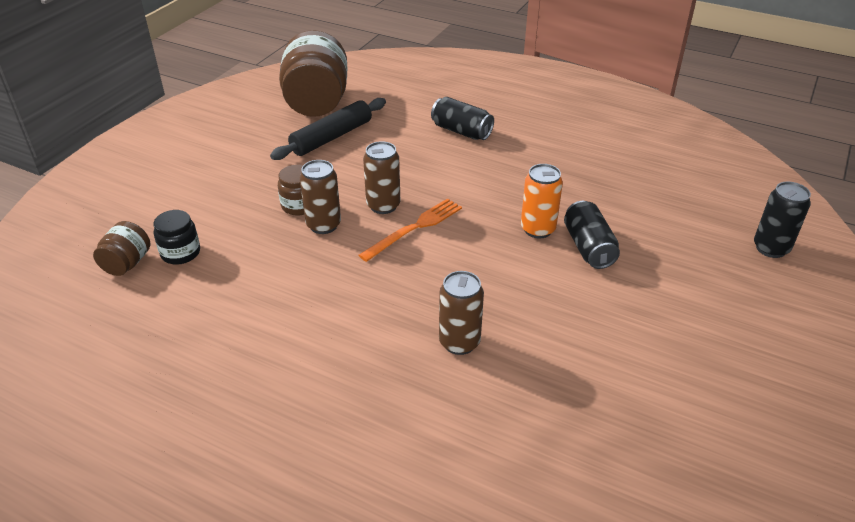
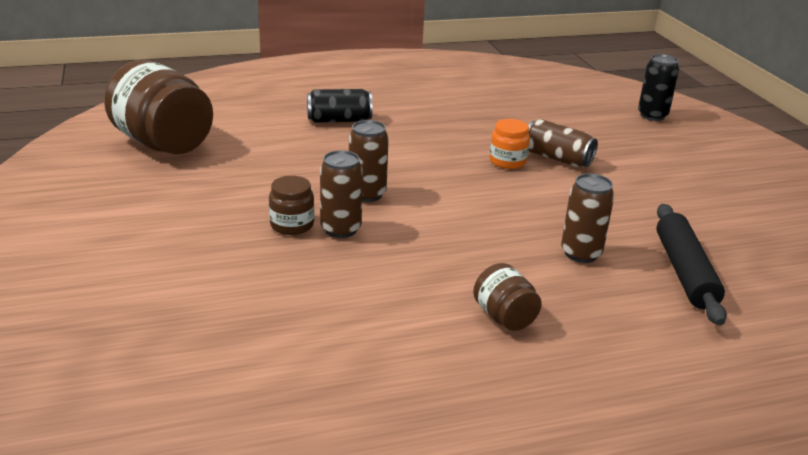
camera: 45 degrees left, 10 degrees down
brown jar [93,221,150,276] -> brown jar moved to [473,263,542,331]
black jar [153,210,200,265] -> none
black rolling pin [270,98,386,160] -> black rolling pin moved to [656,204,727,326]
orange fork [359,198,462,262] -> none
orange can [521,164,563,239] -> orange jar [490,119,530,169]
black can [564,201,620,269] -> brown can [528,119,598,167]

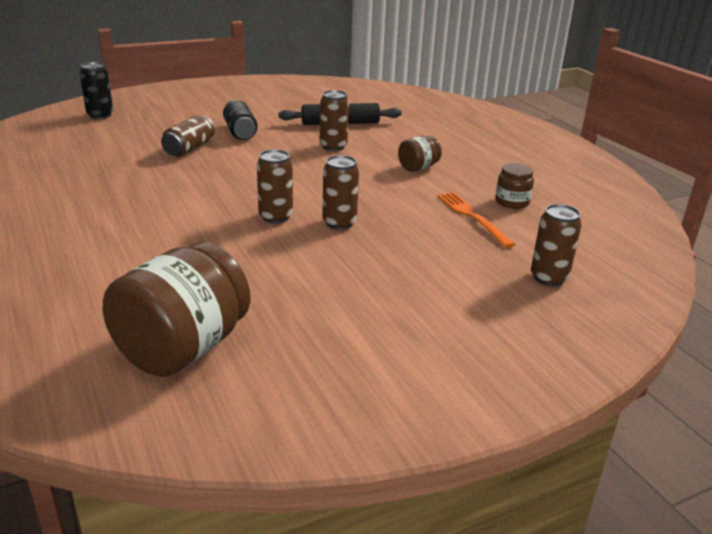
camera: 100 degrees left, 0 degrees up
brown jar [269,176,314,235] -> brown jar moved to [495,163,534,209]
black can [307,89,373,123] -> black can moved to [223,100,258,140]
orange jar [490,119,530,169] -> none
none -> orange fork [437,192,516,248]
none -> brown can [531,204,582,286]

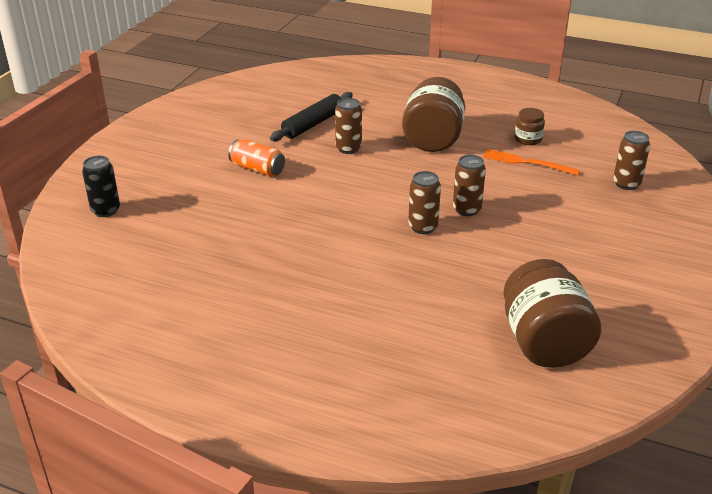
camera: 40 degrees left, 5 degrees up
brown can [161,115,215,157] -> none
black can [223,100,258,140] -> orange can [228,139,285,176]
brown jar [398,136,442,172] -> brown jar [402,77,465,152], size x2.07

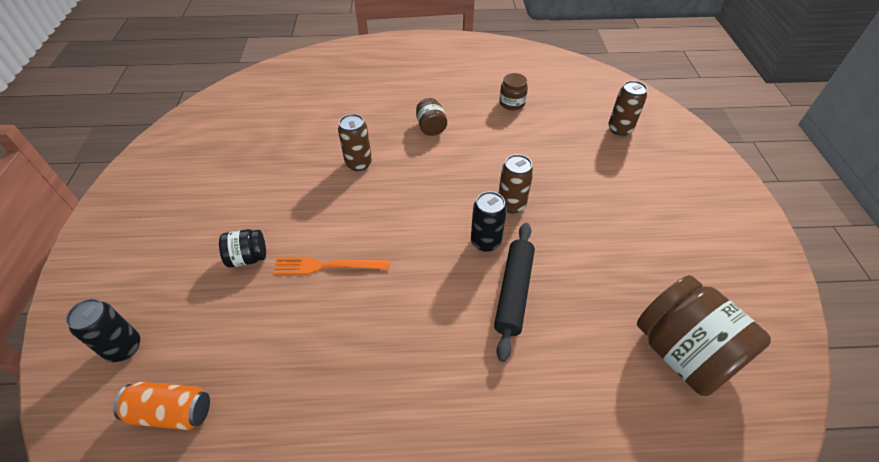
camera: 25 degrees left, 15 degrees up
orange can [228,139,285,176] -> orange can moved to [113,382,210,430]
black rolling pin [270,92,353,141] -> black rolling pin moved to [494,223,535,362]
brown jar [402,77,465,152] -> brown jar [416,98,447,136], size x0.48
brown can [408,171,441,234] -> black can [471,191,507,252]
orange fork [483,149,580,175] -> orange fork moved to [273,257,390,274]
none -> black jar [219,229,266,268]

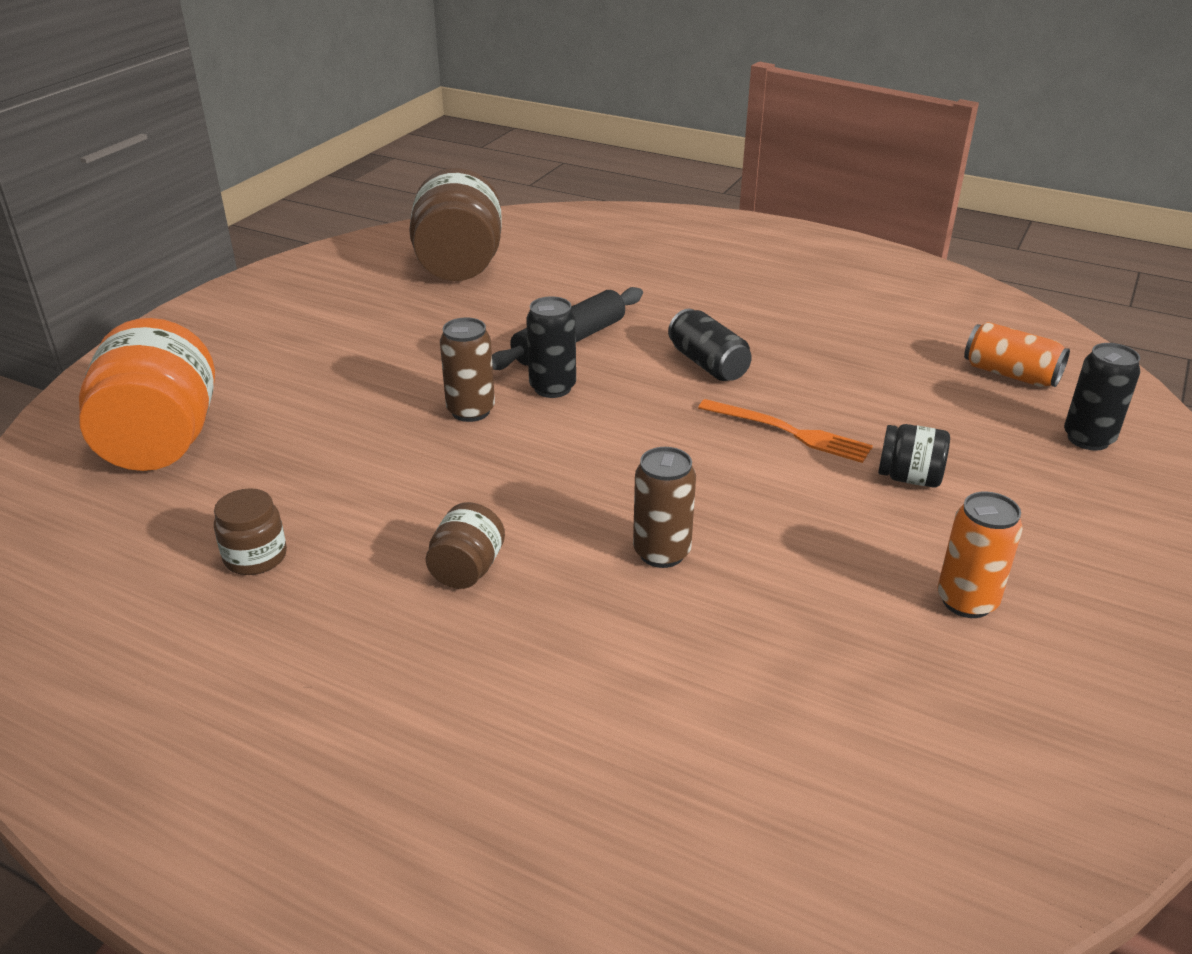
camera: 150 degrees left, 15 degrees down
brown can [609,80,647,136] -> orange jar [79,318,215,471]
none -> black can [668,309,752,381]
none -> orange can [938,492,1023,618]

